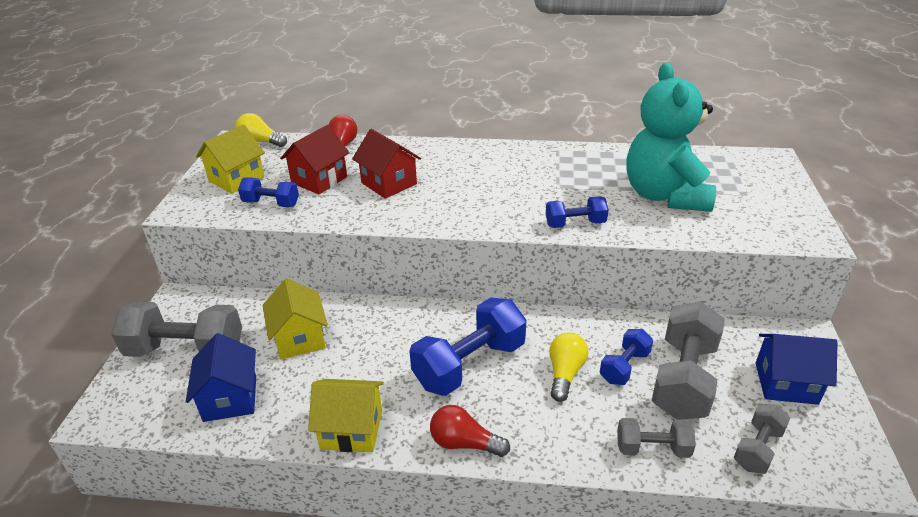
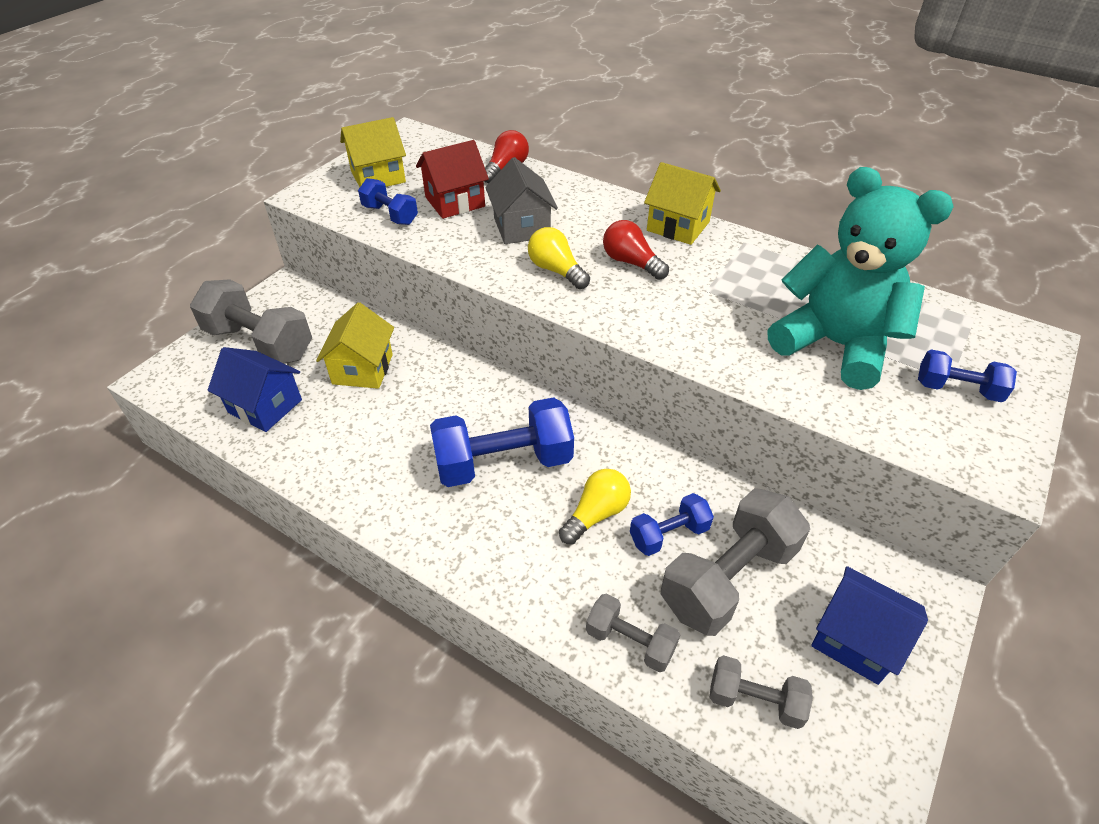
camera: 25 degrees right, 10 degrees up
blue house [186,333,256,422] -> blue house turned 75 degrees counterclockwise [208,347,302,432]
yellow light bulb [235,113,287,147] -> yellow light bulb moved to [528,227,590,289]
yellow house [308,379,384,452] -> yellow house moved to [644,162,721,245]
red house [352,129,421,199] -> grey house [485,157,558,244]
red light bulb [430,405,510,457] -> red light bulb moved to [603,220,669,280]
blue dumbbell [546,196,609,228] -> blue dumbbell moved to [918,349,1017,402]
turquoise teddy bear [626,62,716,212] -> turquoise teddy bear turned 105 degrees clockwise [768,167,954,390]
grey dumbbell [734,404,791,474] -> grey dumbbell turned 45 degrees clockwise [710,655,813,729]

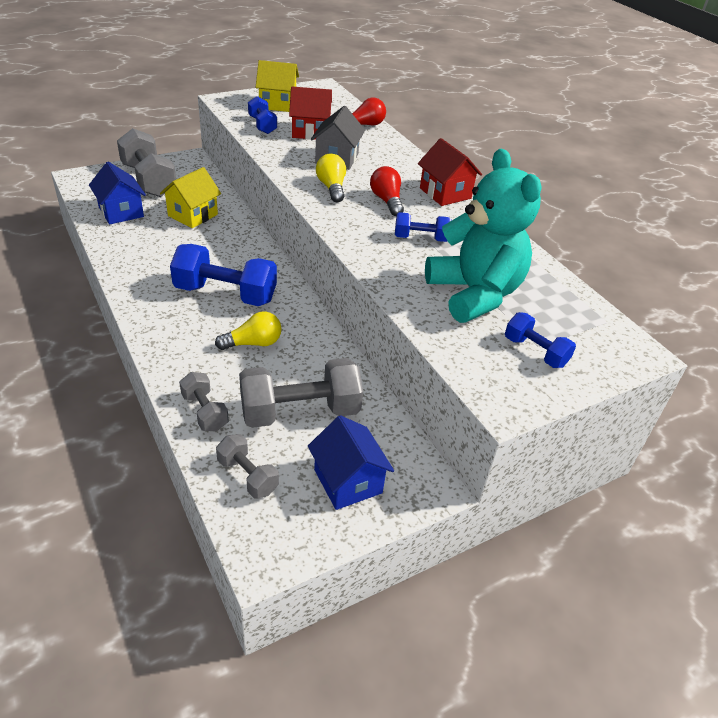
camera: 25 degrees right, 5 degrees down
blue dumbbell [630,493,714,556] -> blue dumbbell moved to [395,212,452,242]
yellow house [644,162,721,245] -> red house [418,138,482,206]

